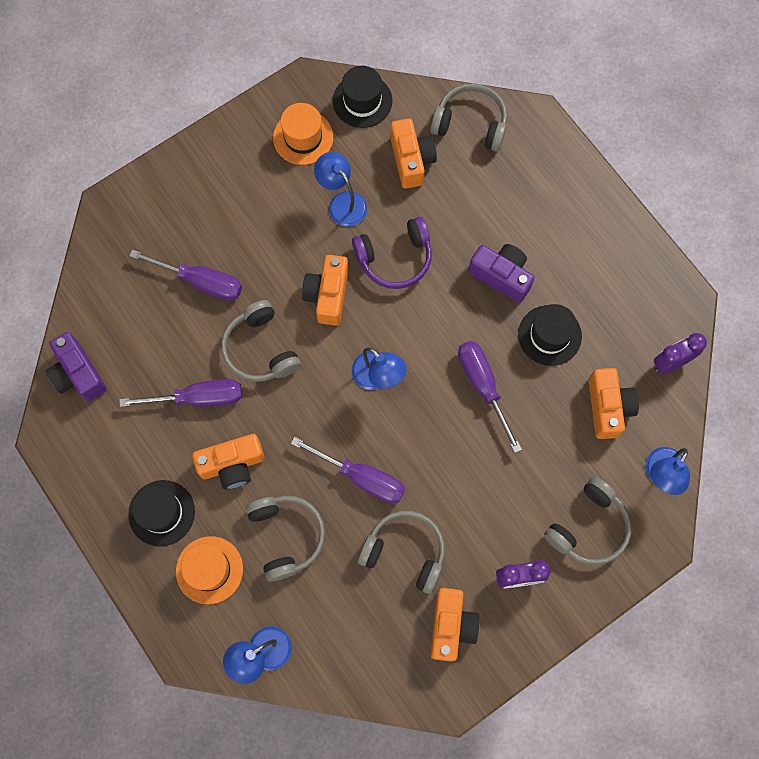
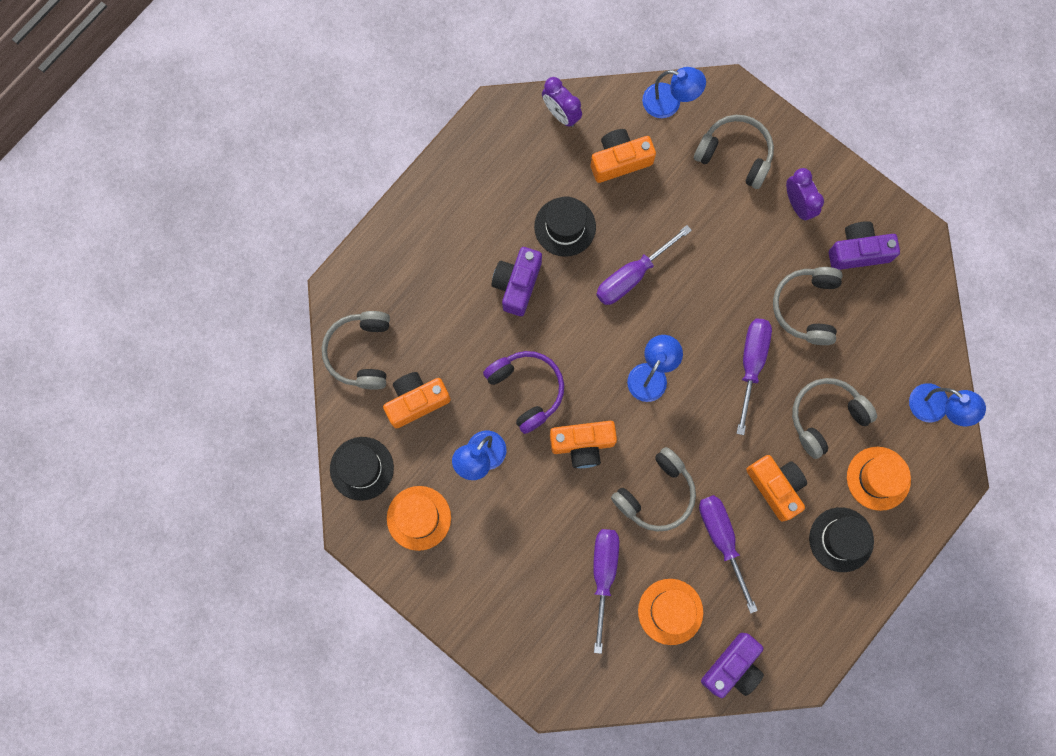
camera: 105 degrees left, 5 degrees up
orange camera [430,588,480,662] -> purple camera [829,221,900,270]
none -> orange hat [638,579,703,645]

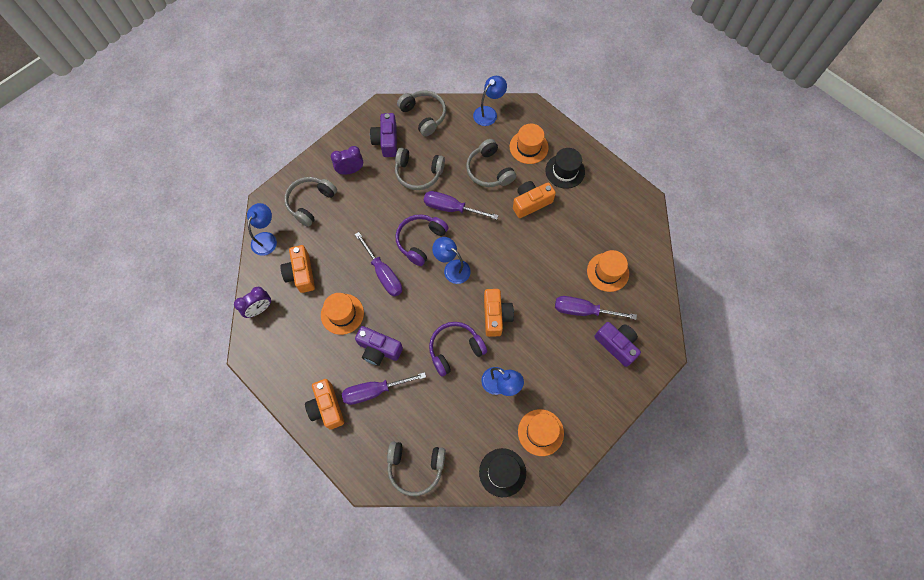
camera: 85 degrees left, 10 degrees down
orange camera [383,372,451,428] -> orange camera moved to [305,379,344,430]
black hat [534,196,596,257] -> orange hat [321,293,364,335]
grey headphones [611,447,696,532] -> grey headphones moved to [397,91,446,137]
purple screwdriver [699,495,758,613] -> purple screwdriver moved to [342,372,426,405]
purple camera [701,633,764,698] -> purple camera moved to [594,322,641,367]
none -> purple headphones [396,214,449,266]

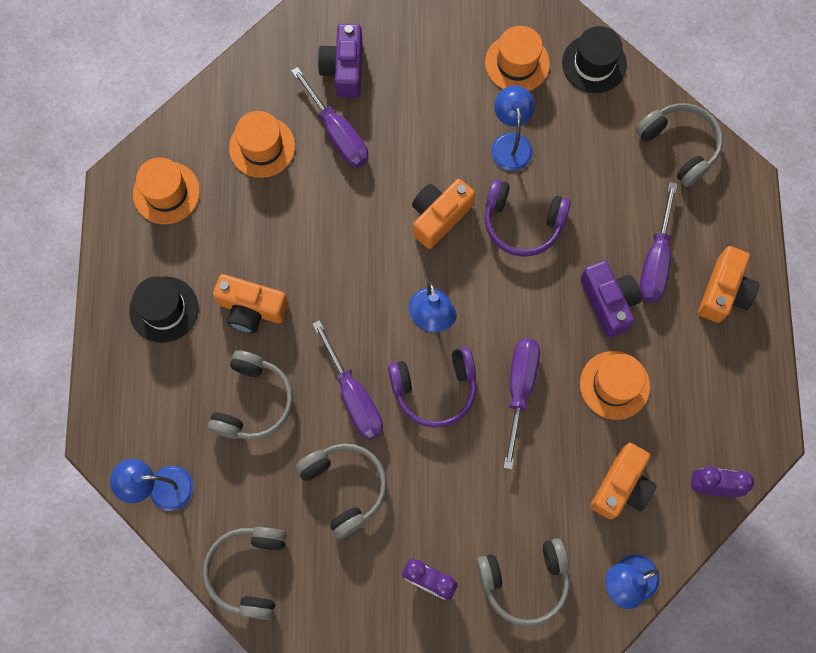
camera: 135 degrees left, 5 degrees up
purple screwdriver [342,372,426,405] -> purple screwdriver turned 75 degrees clockwise [639,182,677,303]
purple camera [370,113,397,157] -> none
orange hat [510,124,549,164] -> orange hat moved to [133,158,200,224]

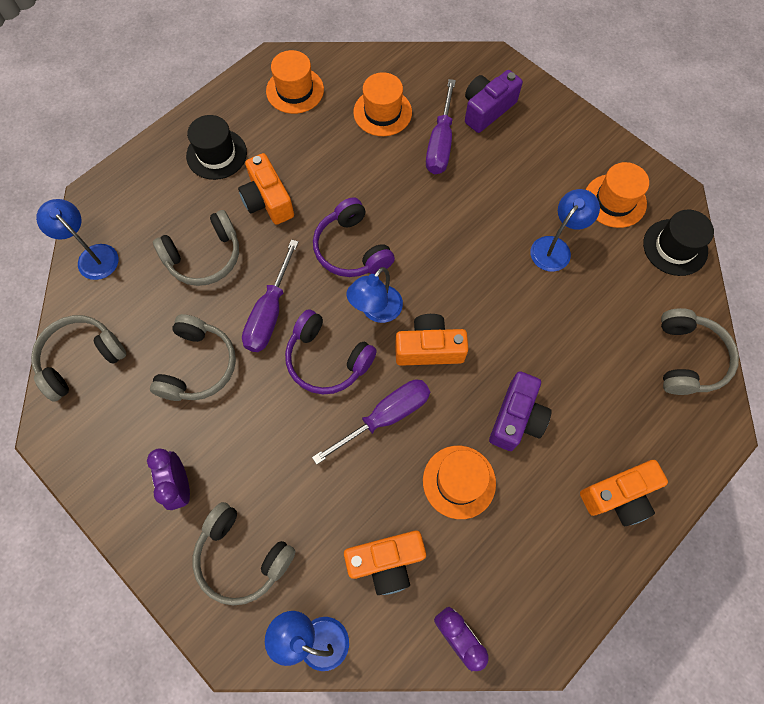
camera: 45 degrees right, 5 degrees down
orange camera [412,179,475,249] -> orange camera moved to [395,314,468,366]
purple headphones [485,179,571,257] -> purple headphones moved to [313,197,395,277]
purple screwdriver [639,182,677,303] -> none

